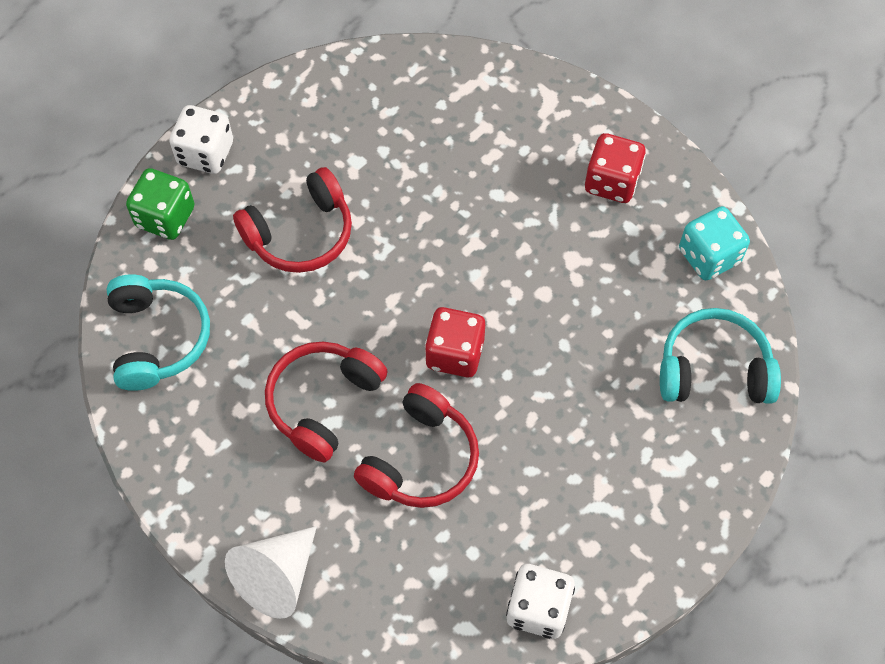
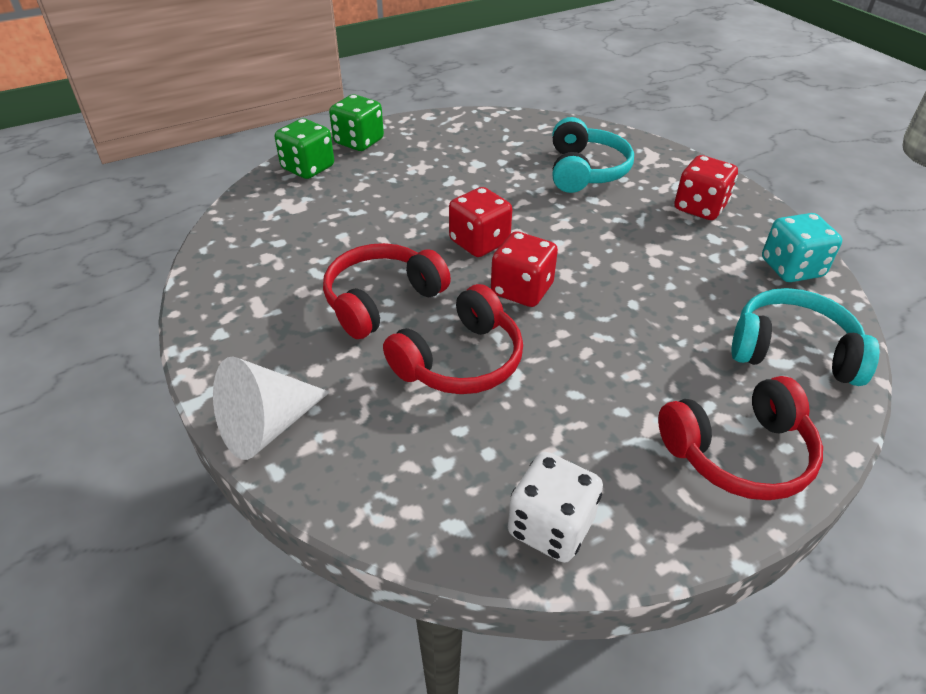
camera: 15 degrees right, 20 degrees down
turquoise headphones [107,274,210,391] -> turquoise headphones moved to [553,117,634,193]
white dice [169,105,233,174] -> green dice [329,94,384,151]
red headphones [233,167,352,273] -> red headphones moved to [658,376,823,500]
none -> red dice [449,187,512,257]

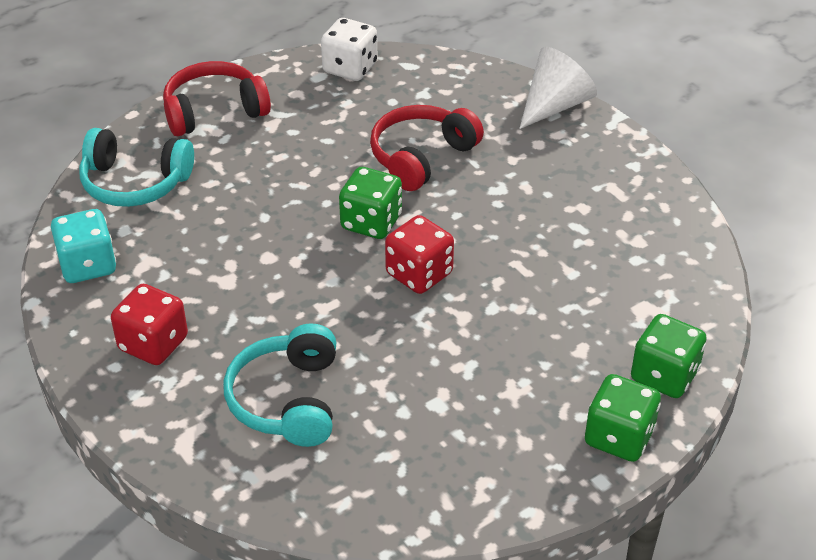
camera: 175 degrees right, 0 degrees up
red headphones [323,243,451,339] -> none
red dice [491,231,558,307] -> green dice [339,167,402,239]

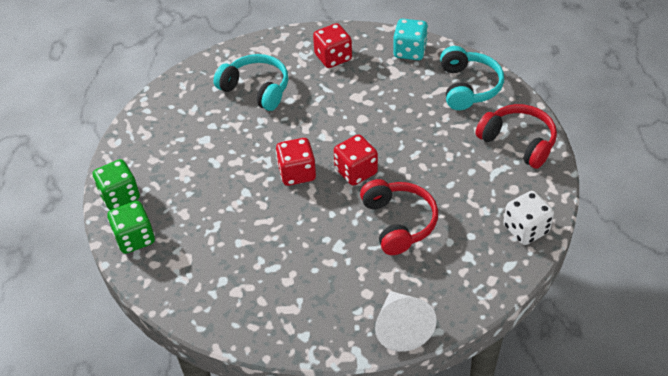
camera: 125 degrees right, 5 degrees up
turquoise headphones [79,128,194,207] -> turquoise headphones turned 135 degrees clockwise [440,46,504,110]
red headphones [163,61,271,136] -> red headphones turned 60 degrees counterclockwise [476,104,557,169]
green dice [339,167,402,239] -> red dice [334,134,378,186]

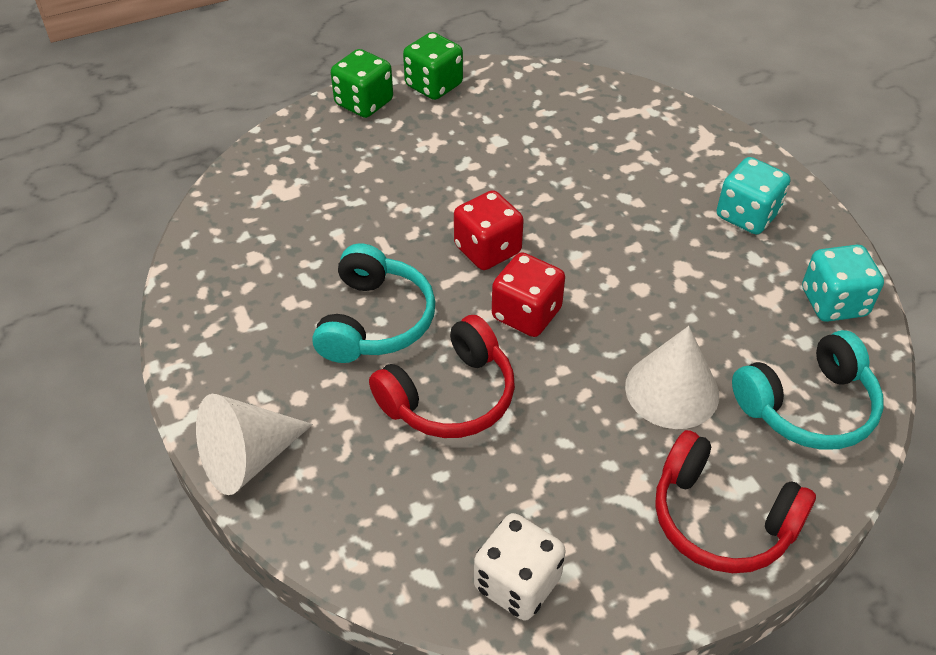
camera: 65 degrees right, 0 degrees up
green dice [107,201,155,254] -> green dice moved to [403,32,463,100]
turquoise headphones [213,54,288,111] -> turquoise headphones moved to [312,243,435,363]
red dice [313,23,352,68] -> turquoise dice [717,157,790,234]
red headphones [476,104,557,169] -> red headphones turned 105 degrees clockwise [655,430,816,573]
none -> white cone [625,326,719,429]

